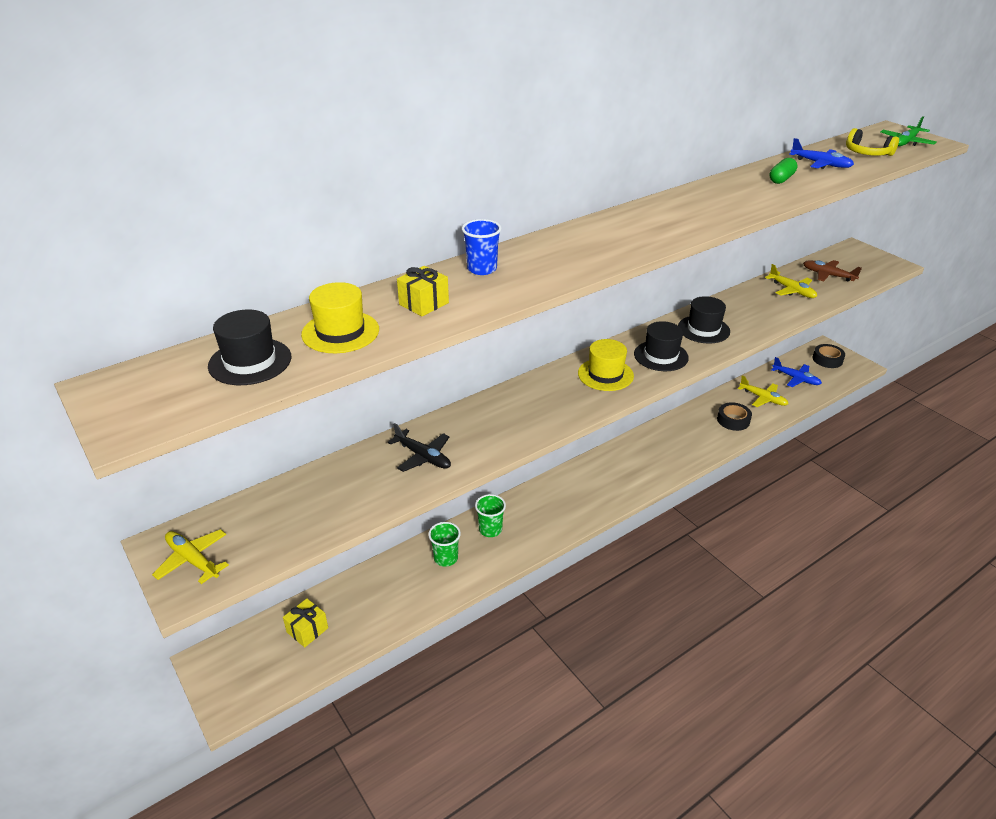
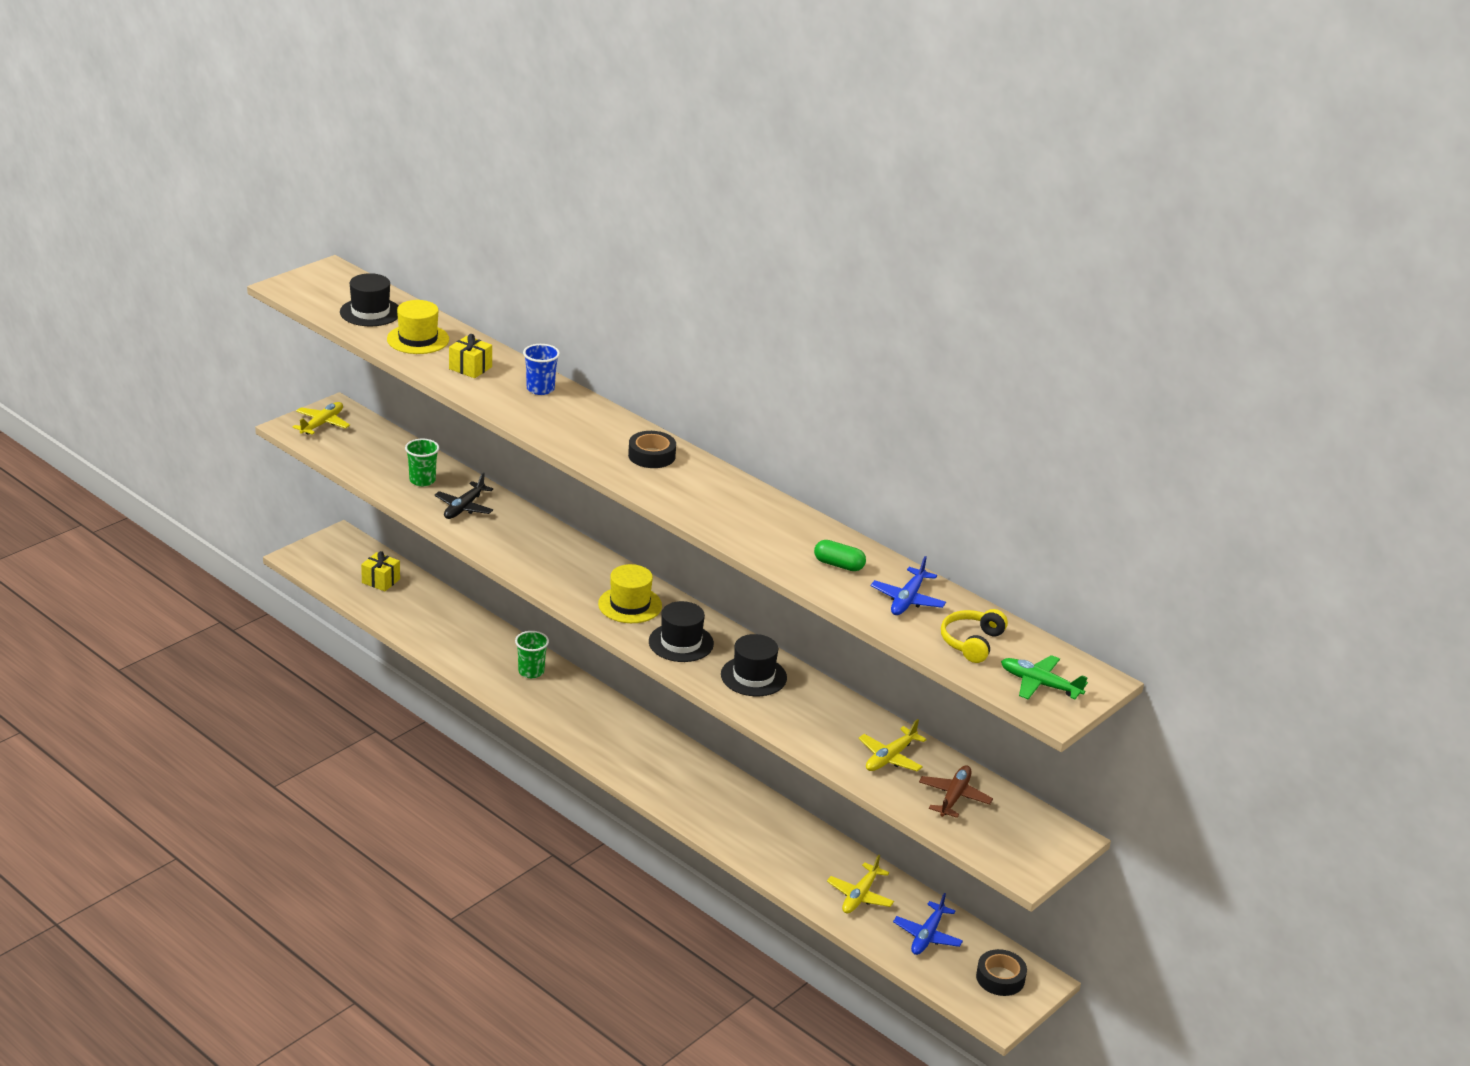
camera: 75 degrees right, 5 degrees down
green cup [428,522,461,567] -> green cup moved to [405,439,439,486]
black tape [717,402,752,431] -> black tape moved to [628,431,676,468]

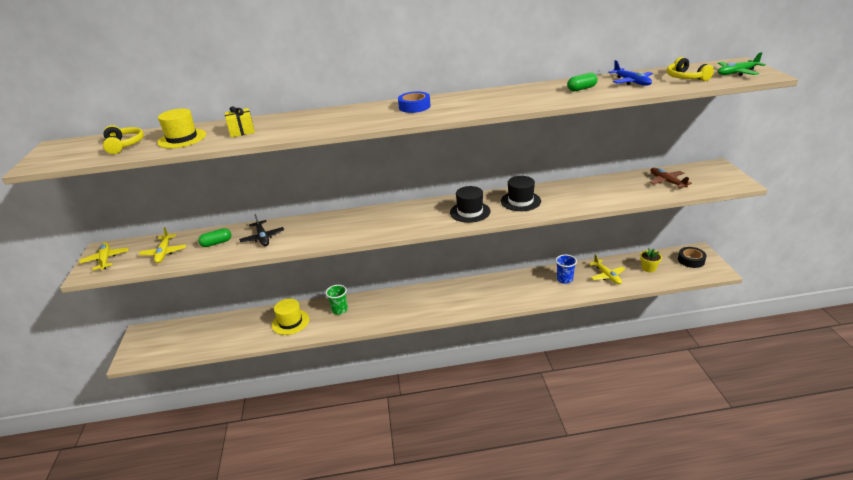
camera: 45 degrees left, 0 degrees up
black hat [340,273,399,326] -> yellow headphones [103,125,144,154]
yellow gift [361,551,400,591] -> none
green cup [405,439,439,486] -> green capsule [198,228,231,247]
blue cup [523,344,560,395] -> blue cup moved to [556,255,577,284]
yellow hat [598,564,662,623] -> yellow hat moved to [272,299,309,335]
black tape [628,431,676,468] -> blue tape [398,92,431,113]
yellow plane [859,719,927,771] -> yellow plane moved to [139,227,186,263]
blue plane [893,893,963,955] -> yellow flower pot [640,249,662,272]

